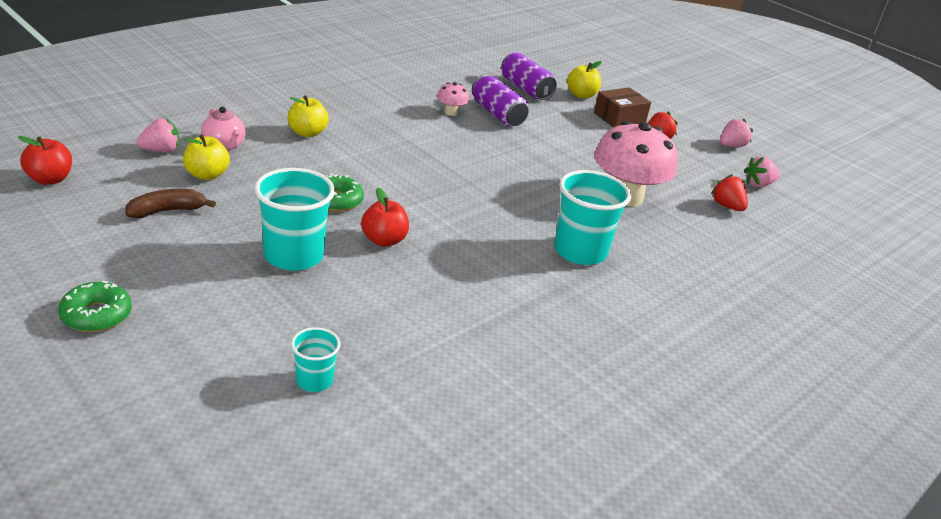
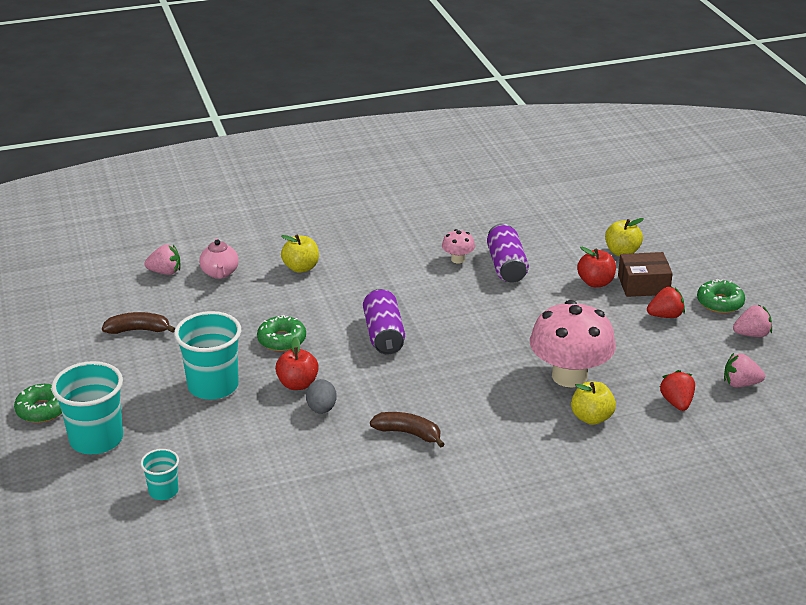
camera: 30 degrees right, 0 degrees up
red apple [18,136,72,185] -> red apple moved to [577,247,616,287]
yellow apple [183,135,230,180] -> yellow apple moved to [571,382,616,425]
purple can [501,52,557,100] -> purple can moved to [363,289,405,355]
turquoise cup [554,170,631,265] -> turquoise cup moved to [51,361,123,454]
none -> grey egg [306,379,337,414]
none -> brown banana [370,412,444,448]
none -> green donut [697,279,745,313]

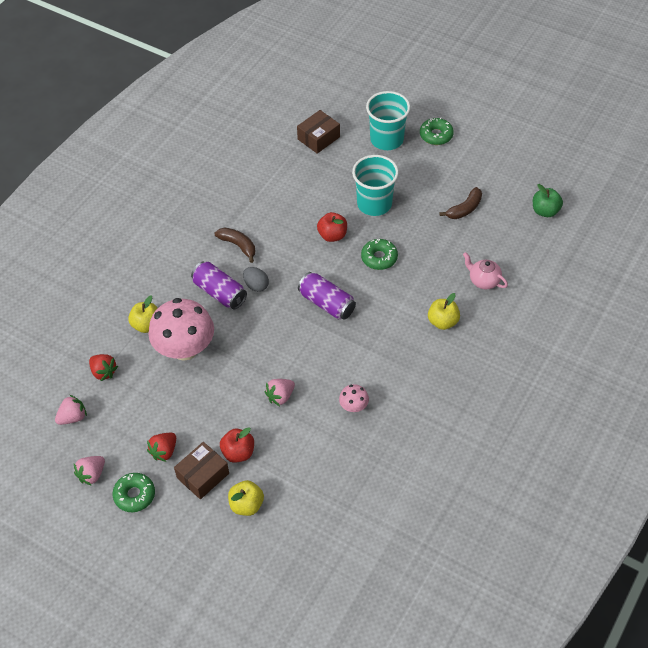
camera: 140 degrees right, 20 degrees up
turquoise cup [140,449,179,500] -> brown box [297,110,340,154]
pink strawberry [144,244,180,275] -> pink strawberry moved to [265,379,295,406]
grey egg [306,379,337,414] -> grey egg moved to [243,267,269,292]
brown banana [370,412,444,448] -> brown banana turned 120 degrees counterclockwise [215,227,255,263]
purple can [487,223,529,283] -> purple can moved to [191,262,247,309]
none -> green apple [533,184,563,217]

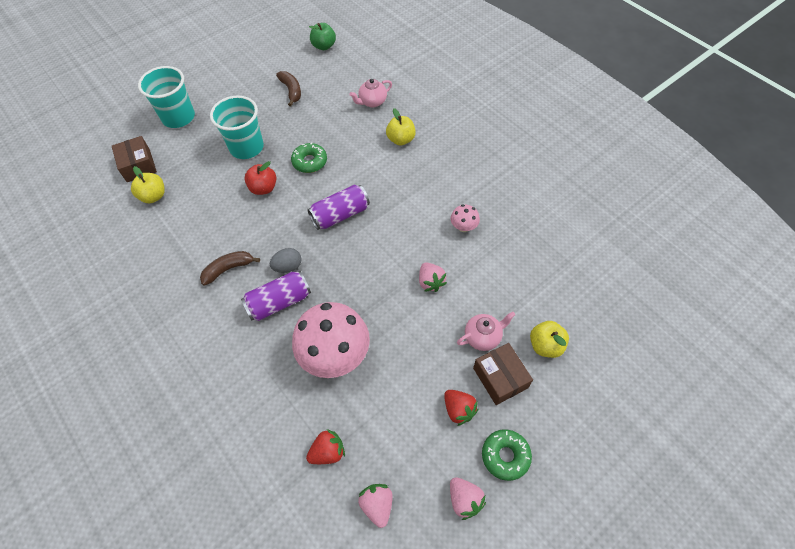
camera: 70 degrees left, 5 degrees up
yellow apple [128,295,158,333] -> yellow apple moved to [131,166,165,203]
red apple [220,427,254,463] -> pink teapot [457,312,515,351]
green donut [420,117,454,145] -> none

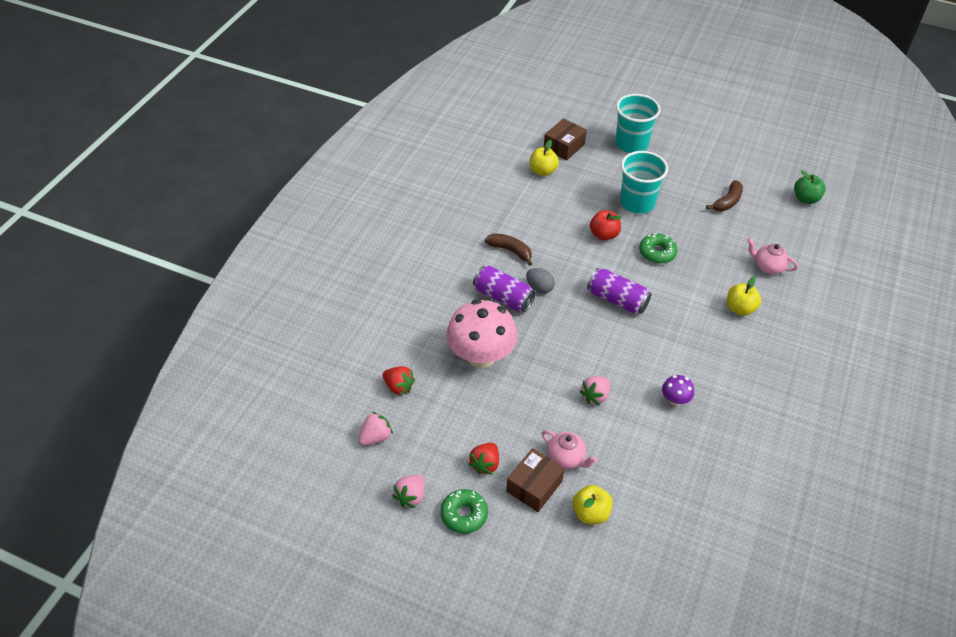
camera: 60 degrees right, 10 degrees down
pink mushroom [450,204,480,232] -> purple mushroom [662,375,694,405]

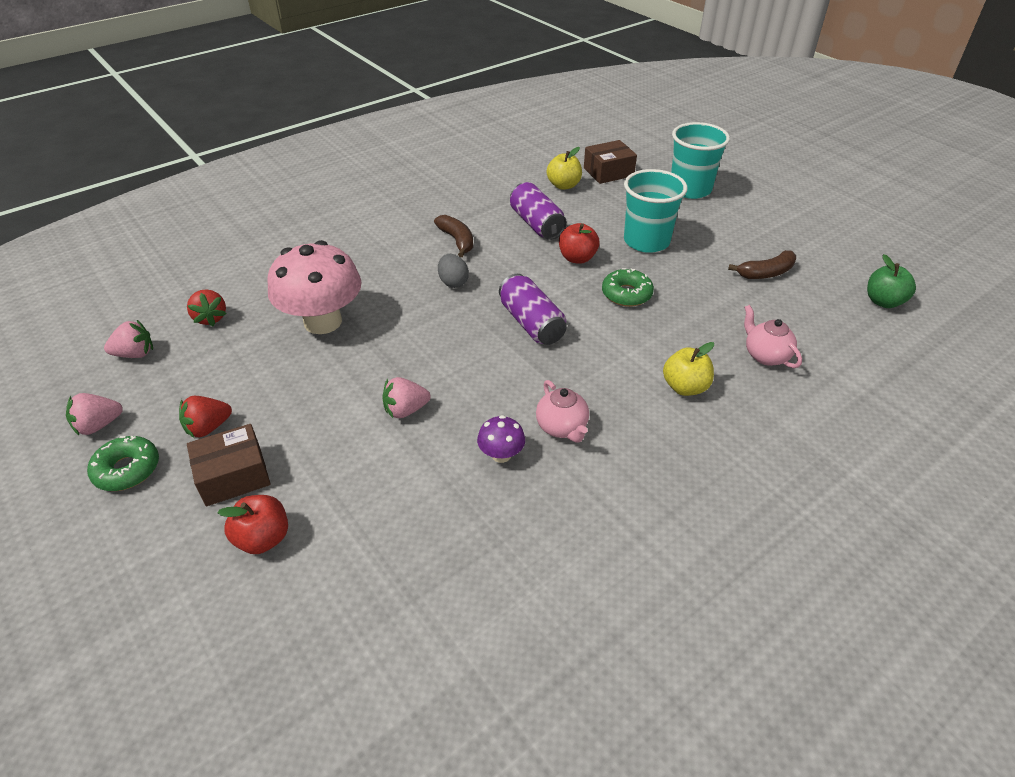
camera: 30 degrees right, 5 degrees down
purple can [473,265,536,312] -> purple can moved to [510,182,567,240]
pink teapot [542,430,597,469] -> pink teapot moved to [536,380,589,443]
yellow apple [573,485,613,524] -> red apple [217,495,288,554]

